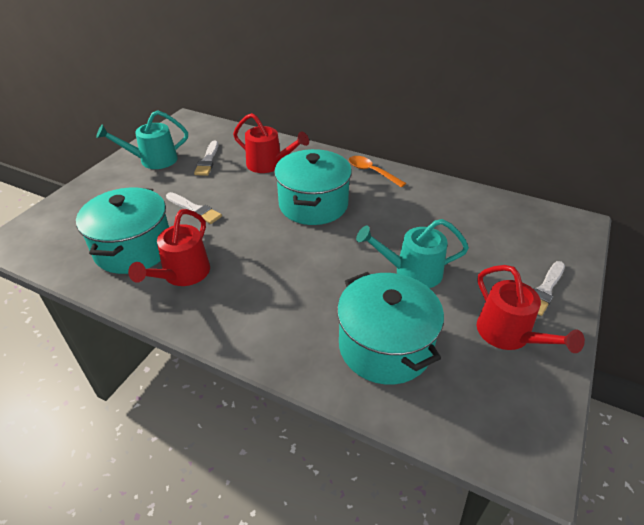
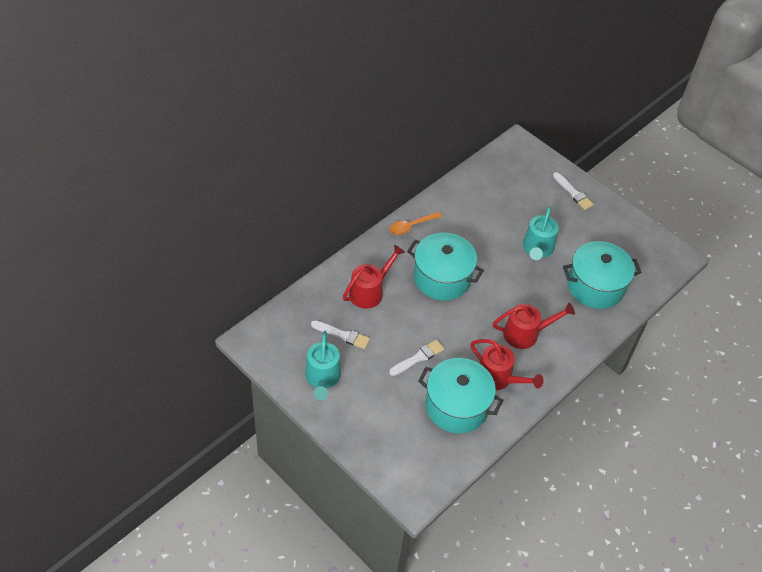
camera: 75 degrees left, 10 degrees up
red watering can [477,265,585,353] -> red watering can moved to [493,303,575,349]

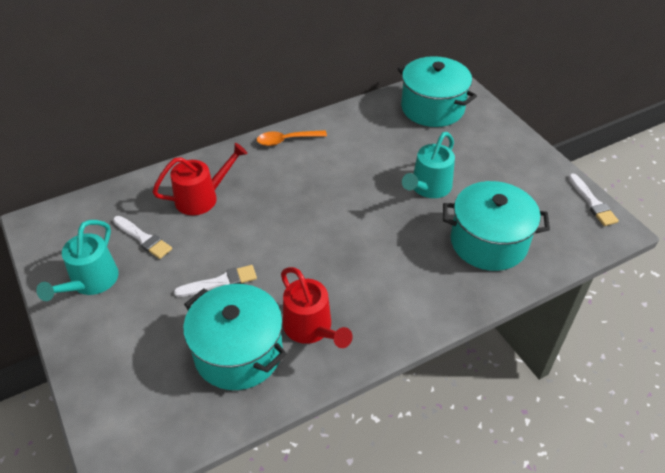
camera: 20 degrees right, 5 degrees down
turquoise pot [407,233,484,301] -> turquoise pot moved to [398,56,477,127]
red watering can [493,303,575,349] -> none
white brush [553,172,594,210] -> white brush moved to [568,173,619,226]

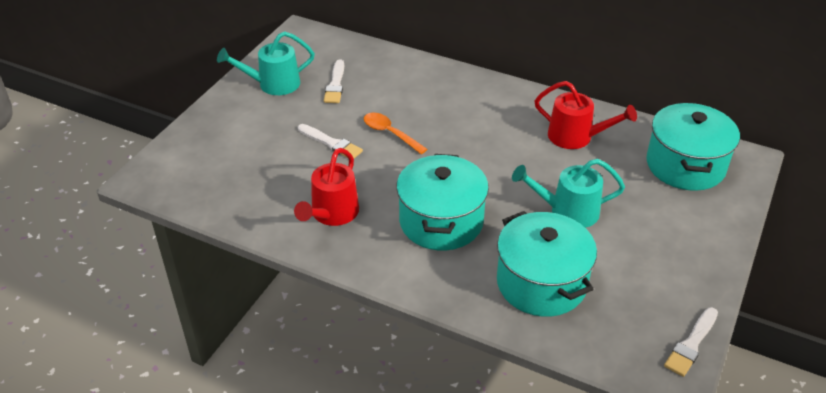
camera: 55 degrees right, 5 degrees down
red watering can [153,143,248,215] -> red watering can moved to [535,81,637,149]
turquoise pot [183,284,287,390] -> turquoise pot moved to [396,154,489,250]
orange spoon [257,130,327,146] -> orange spoon moved to [364,113,427,154]

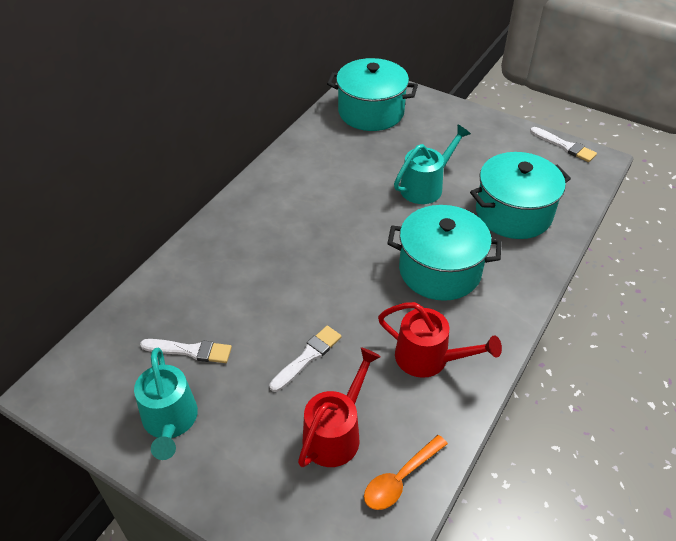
camera: 85 degrees left, 5 degrees up
orange spoon [364,113,427,154] -> orange spoon moved to [364,435,448,510]
turquoise watering can [512,159,625,228] -> turquoise watering can turned 135 degrees counterclockwise [394,124,471,204]
red watering can [535,81,637,149] -> red watering can moved to [298,347,381,467]

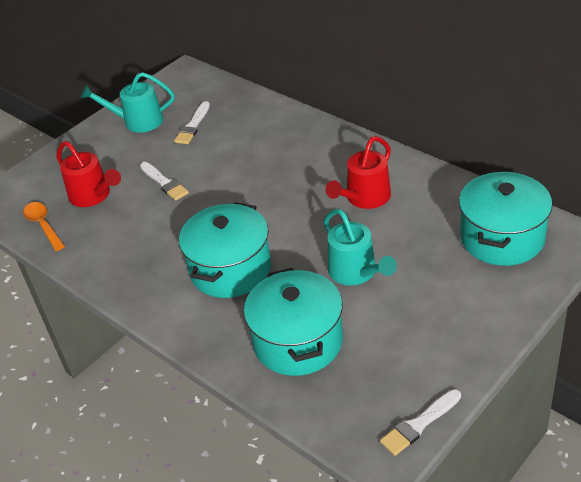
camera: 105 degrees right, 5 degrees down
red watering can [378,302,502,378] -> red watering can moved to [325,136,391,209]

